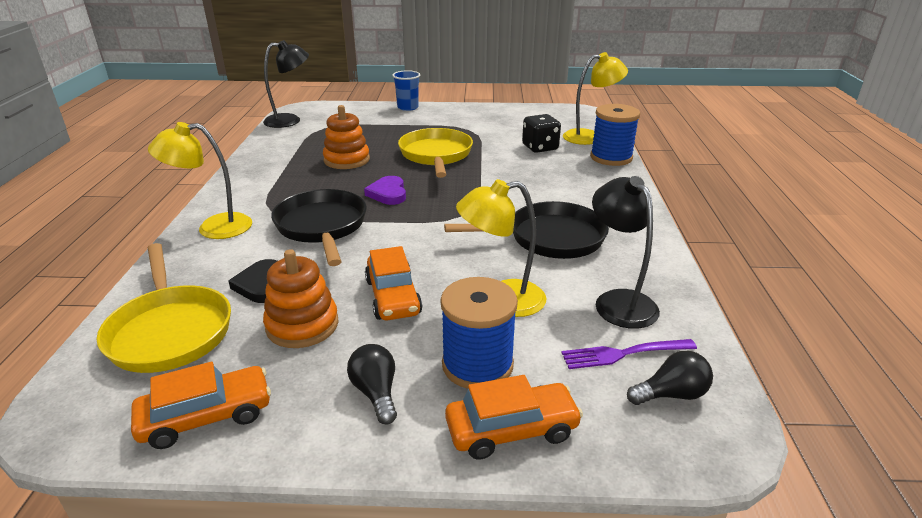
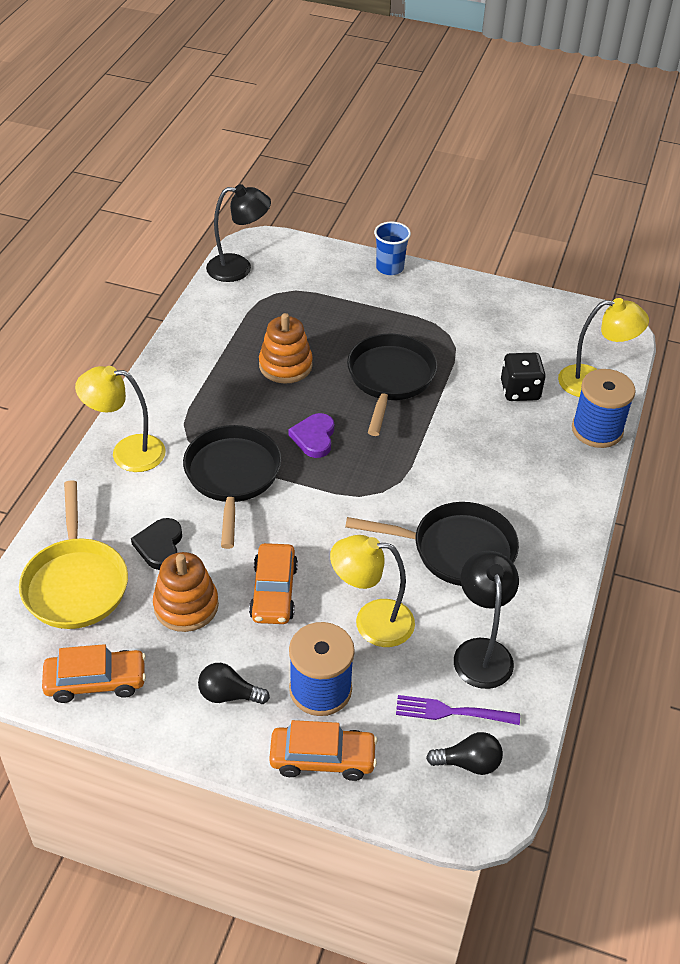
camera: 15 degrees right, 15 degrees up
black light bulb [347,344,397,425] -> black light bulb turned 75 degrees counterclockwise [198,663,270,704]
yellow pan [398,128,473,178] -> black pan [347,334,437,436]

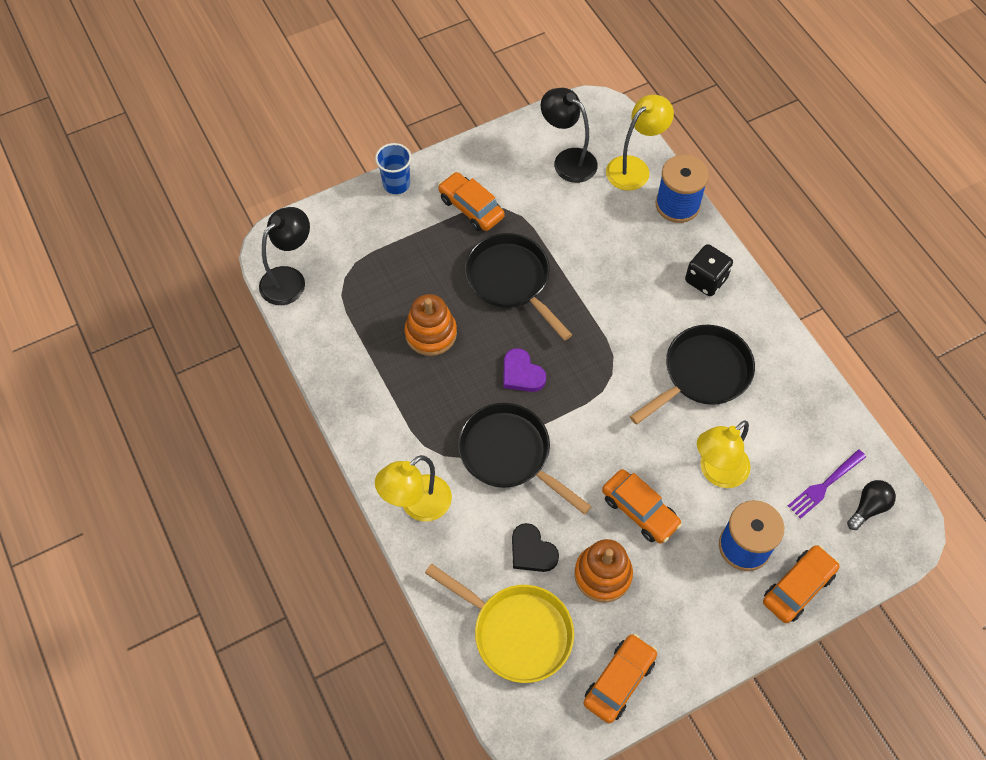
camera: 45 degrees left, 15 degrees up
black light bulb [198,663,270,704] -> none
black lamp [454,551,519,689] -> black lamp moved to [541,88,598,183]
black dice [501,353,546,401] -> black dice moved to [685,244,733,296]
none -> orange car [438,172,505,231]

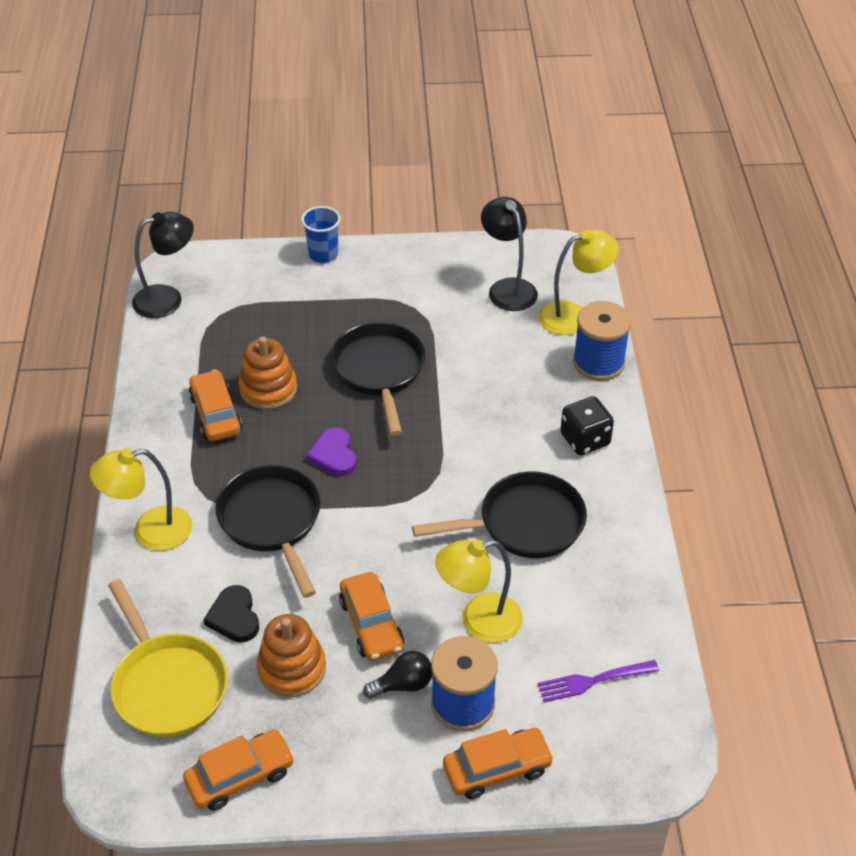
camera: 25 degrees right, 15 degrees down
orange car [438,172,505,231] -> orange car moved to [188,370,242,441]
black light bulb [847,480,896,530] -> black light bulb moved to [363,651,432,699]

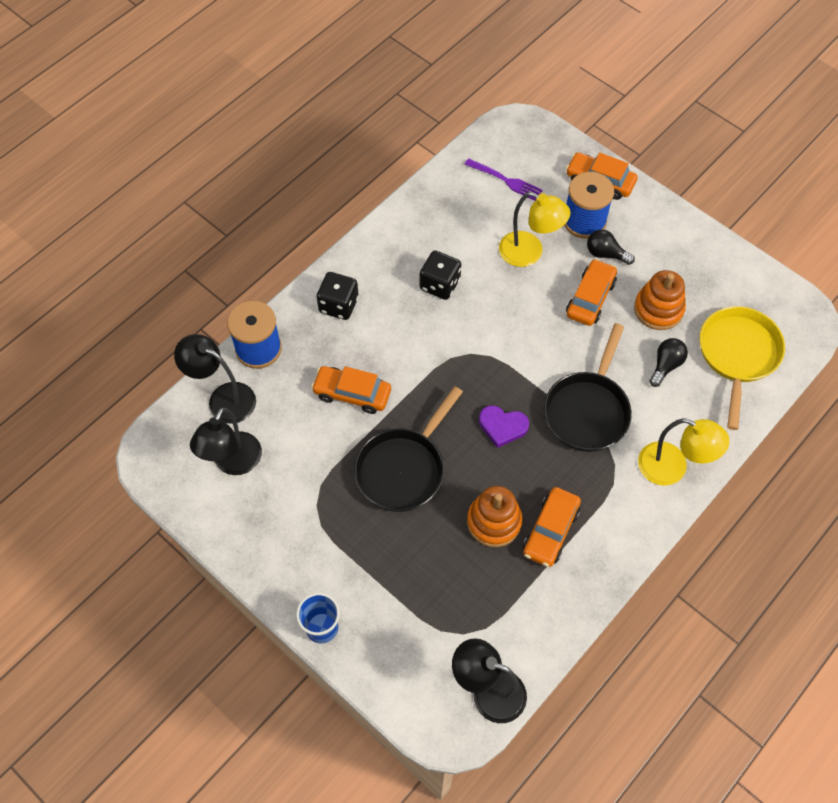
camera: 135 degrees left, 15 degrees up
orange car [183,729,295,811] -> orange car moved to [311,366,391,414]
black heart [203,585,259,642] -> black light bulb [649,338,688,387]
purple heart [307,428,356,476] -> purple heart turned 75 degrees clockwise [479,406,529,448]
black pan [412,471,587,558] -> black dice [420,250,461,300]
yellow lamp [539,229,619,335] -> black lamp [174,334,256,424]

